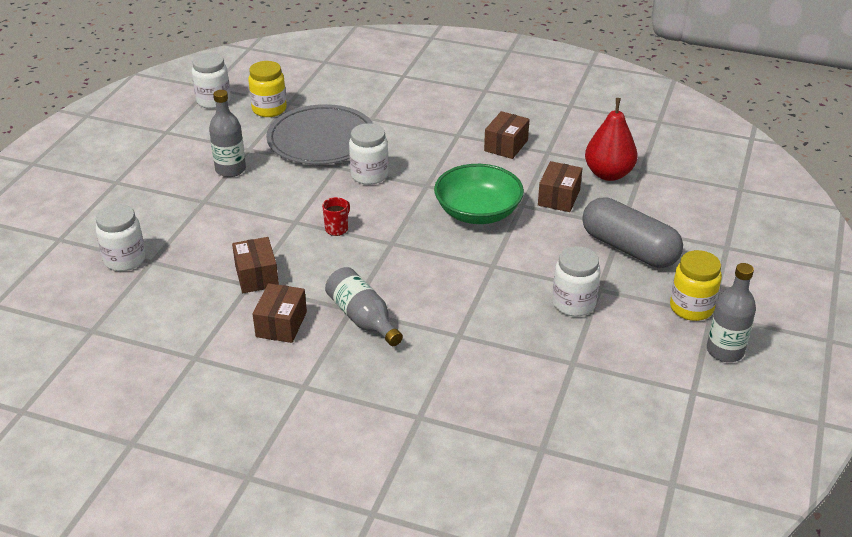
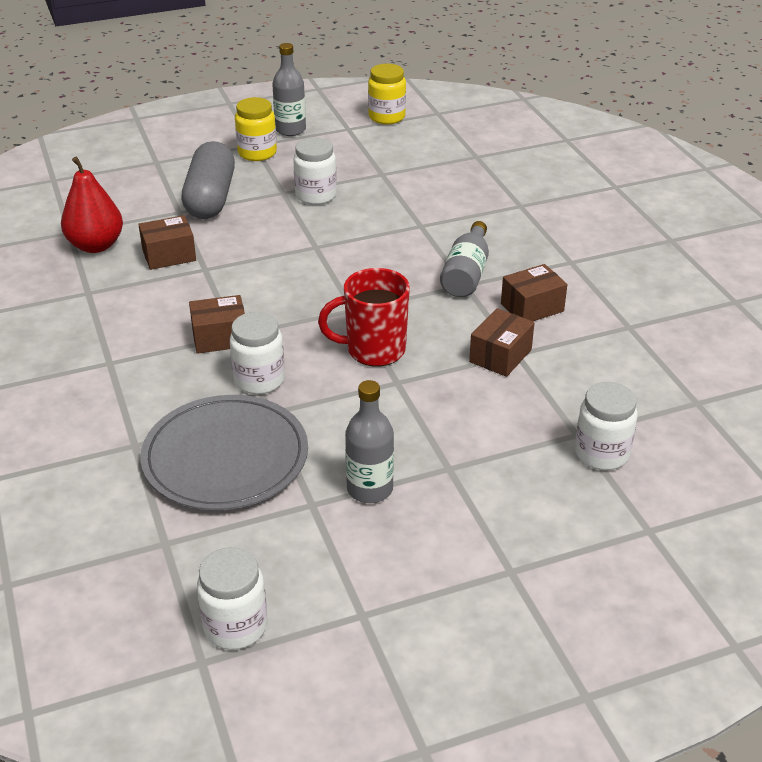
camera: 130 degrees left, 0 degrees up
yellow jar [248,61,287,117] -> yellow jar moved to [368,64,406,124]
red mug [322,197,350,236] -> red mug [318,268,410,367], size x2.06
green bowl [434,164,524,224] -> none
brown box [484,111,529,159] -> brown box moved to [189,295,245,354]

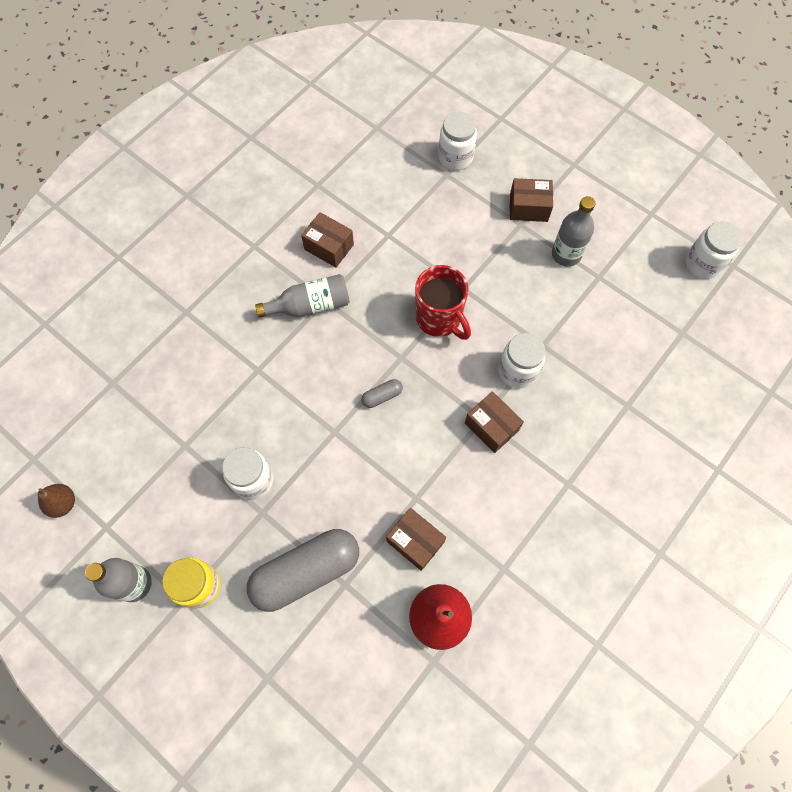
camera: 120 degrees left, 30 degrees up
grey plate [140,395,308,510] -> none
yellow jar [368,64,406,124] -> brown pear [38,484,75,518]
brown box [469,308,534,377] -> brown box moved to [510,178,553,222]
none -> grey capsule [362,379,403,408]

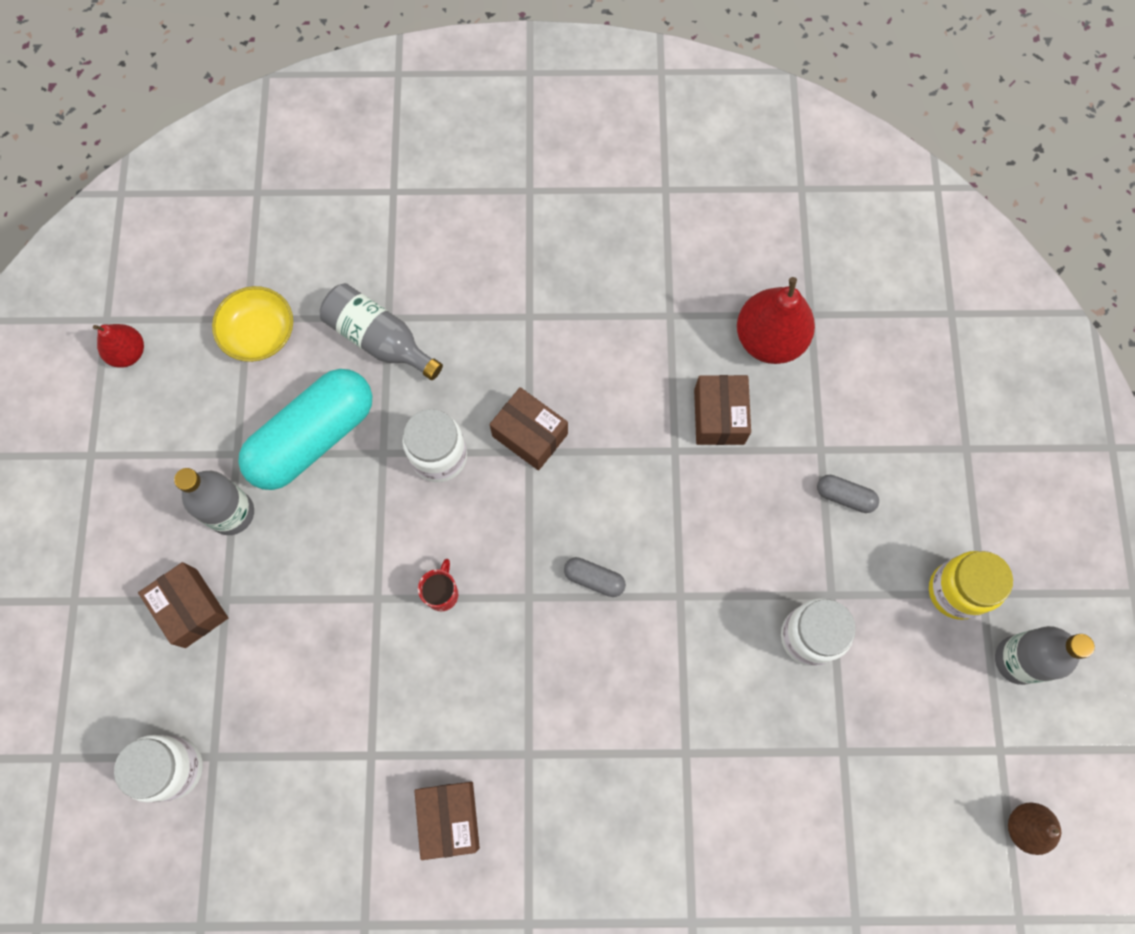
camera: 130 degrees left, 5 degrees up
grey capsule [247,529,359,612] -> grey capsule [817,475,879,513], size x0.41
grey bottle [255,274,350,318] -> grey bottle moved to [320,283,443,380]
red mug [415,265,471,340] -> red mug [418,559,458,611], size x0.49
brown box [465,391,524,453] -> brown box turned 60 degrees counterclockwise [490,387,568,470]
white jar [686,221,742,279] -> red pear [93,324,144,368]
none -> yellow bowl [212,286,293,362]
none -> turquoise capsule [238,369,372,490]

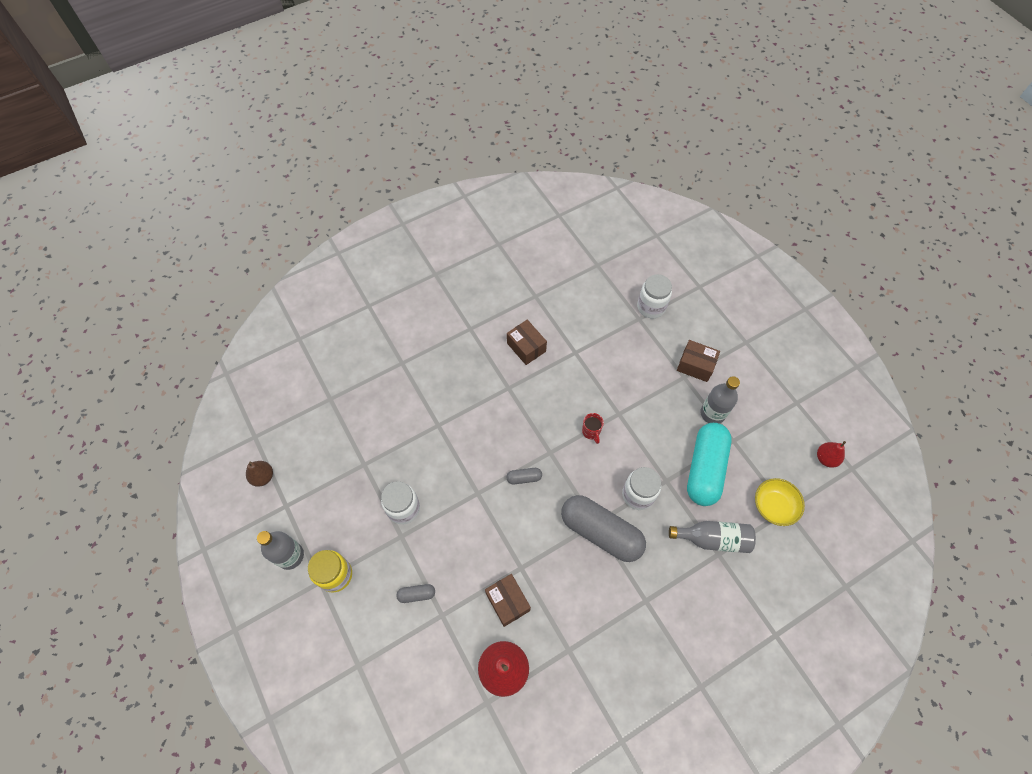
camera: 150 degrees right, 10 degrees down
brown box [490,387,568,470] -> grey capsule [561,495,646,562]

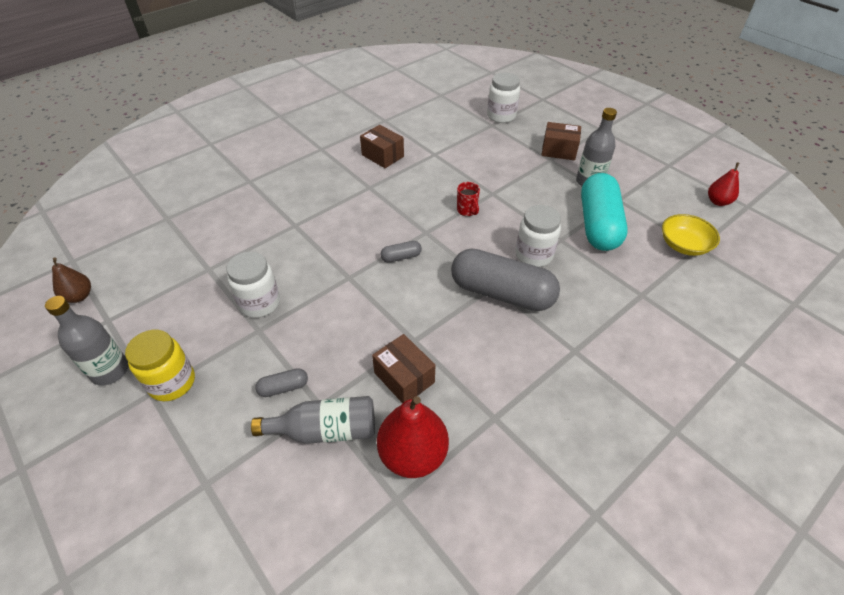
camera: 10 degrees left, 15 degrees down
grey bottle [669,521,756,553] -> grey bottle moved to [251,396,375,444]

